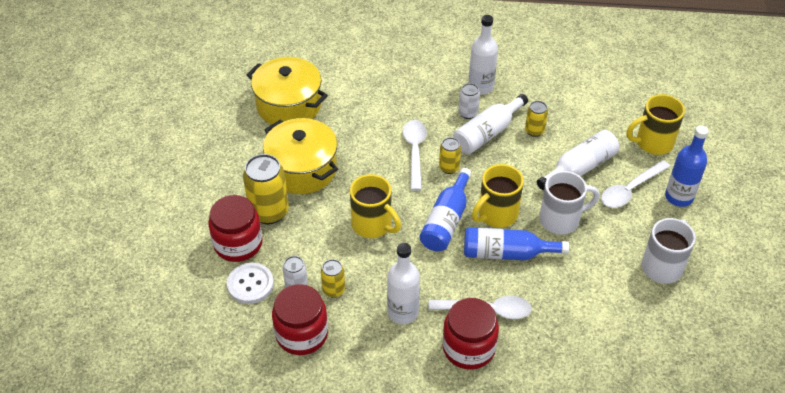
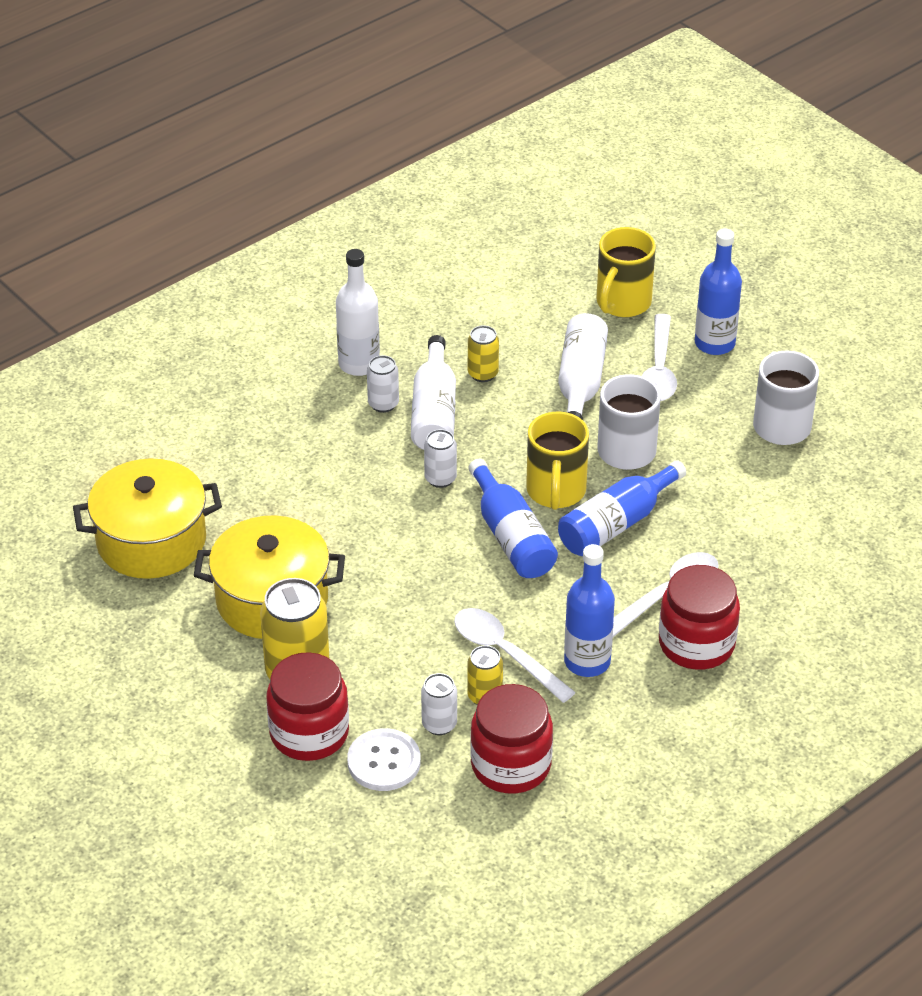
camera: 45 degrees left, 5 degrees down
yellow mug [350,174,401,238] -> none
white bottle [387,243,420,324] -> blue bottle [564,544,615,677]
white spoon [403,120,427,191] -> white spoon moved to [454,608,576,703]
yellow can [439,137,461,174] -> white can [424,429,457,488]

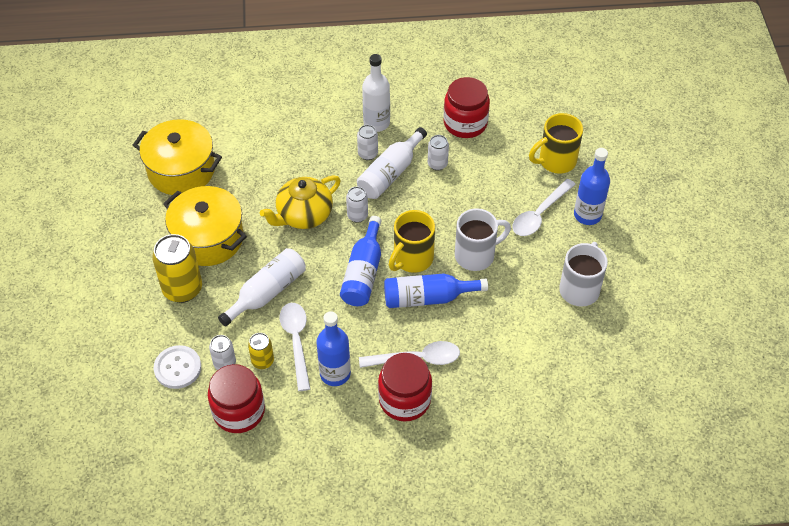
camera: 35 degrees right, 10 degrees up
red jar [266,652,349,761] -> red jar moved to [443,77,490,138]
yellow can [468,325,499,382] -> white can [428,135,449,171]
white bottle [558,313,608,420] -> white bottle moved to [218,248,306,326]
none -> yellow teapot [260,175,341,229]

